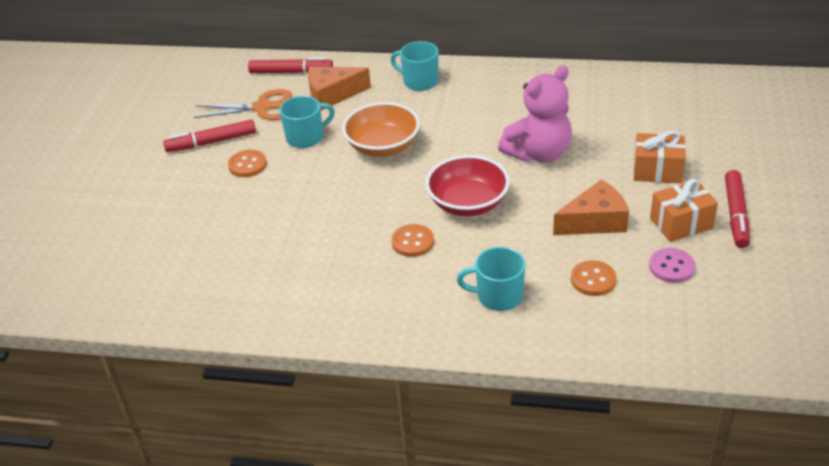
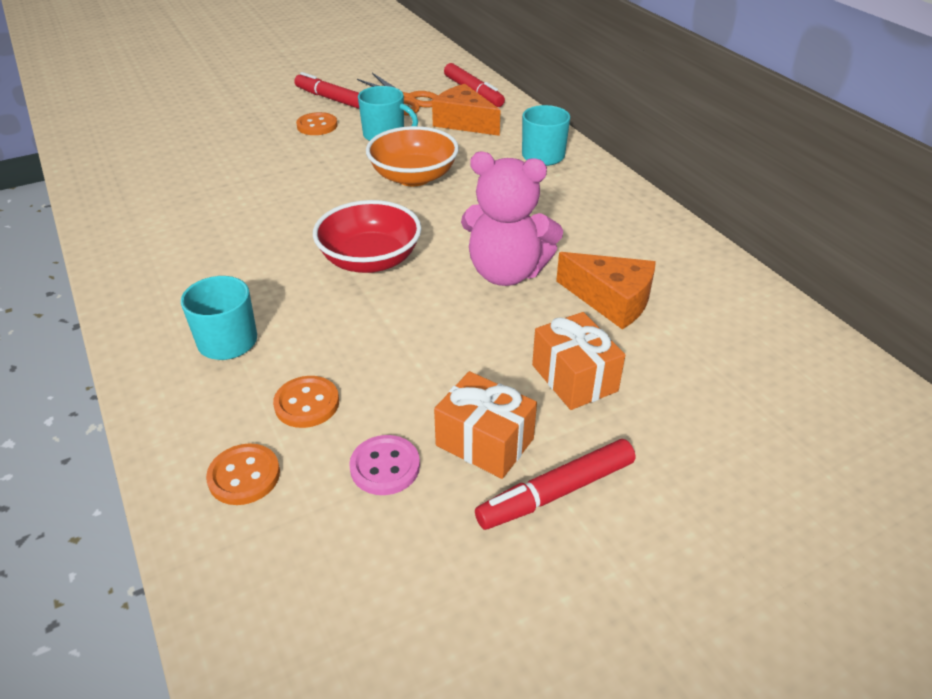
camera: 50 degrees right, 0 degrees up
orange button [391,224,434,257] -> orange button moved to [206,443,280,505]
orange cheese [553,179,629,235] -> orange cheese moved to [556,252,656,329]

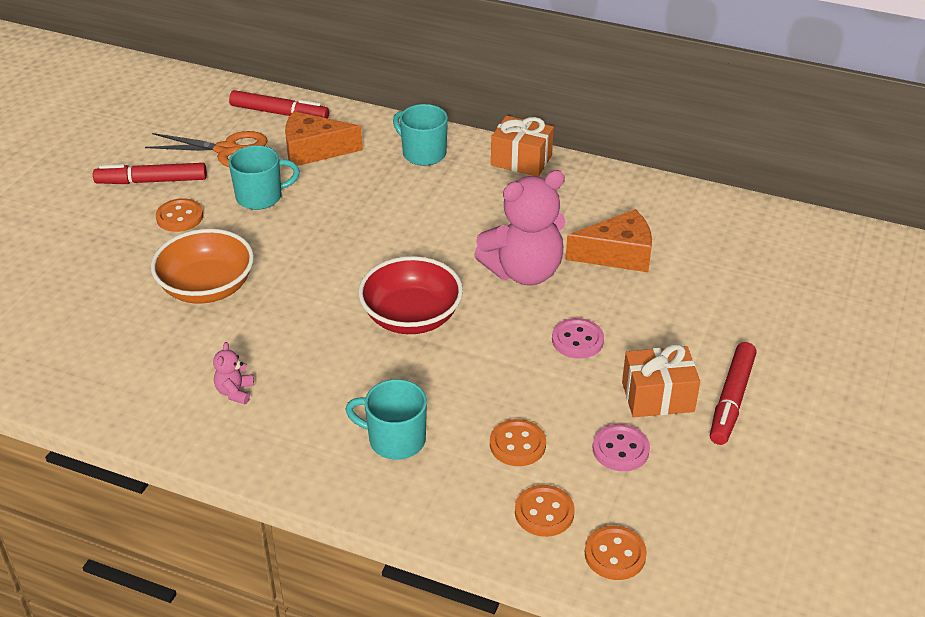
camera: 40 degrees left, 0 degrees up
orange bowl [366,126,459,186] -> orange bowl moved to [151,229,254,304]
orange gift [532,312,625,410] -> orange gift moved to [491,116,554,177]
none -> pink teddy bear [213,342,254,404]
none -> pink button [552,318,604,359]
none -> orange button [585,525,647,580]

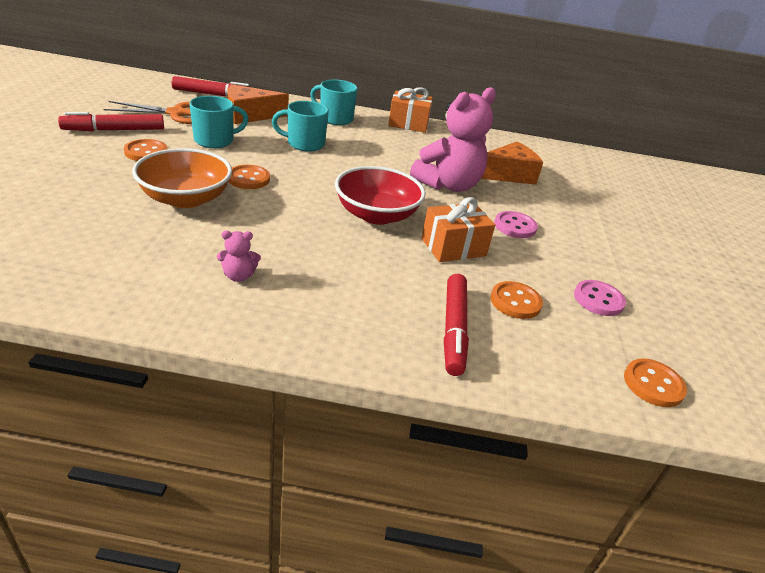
camera: 20 degrees left, 5 degrees down
pink teddy bear [213,342,254,404] -> pink teddy bear turned 90 degrees counterclockwise [217,231,261,282]
turquoise mug [345,379,427,460] -> turquoise mug moved to [272,101,329,152]
orange button [515,485,574,537] -> orange button moved to [228,165,270,189]
orange gift [622,344,700,417] -> orange gift moved to [422,197,495,262]
red marker [710,342,757,445] -> red marker moved to [444,274,469,376]

